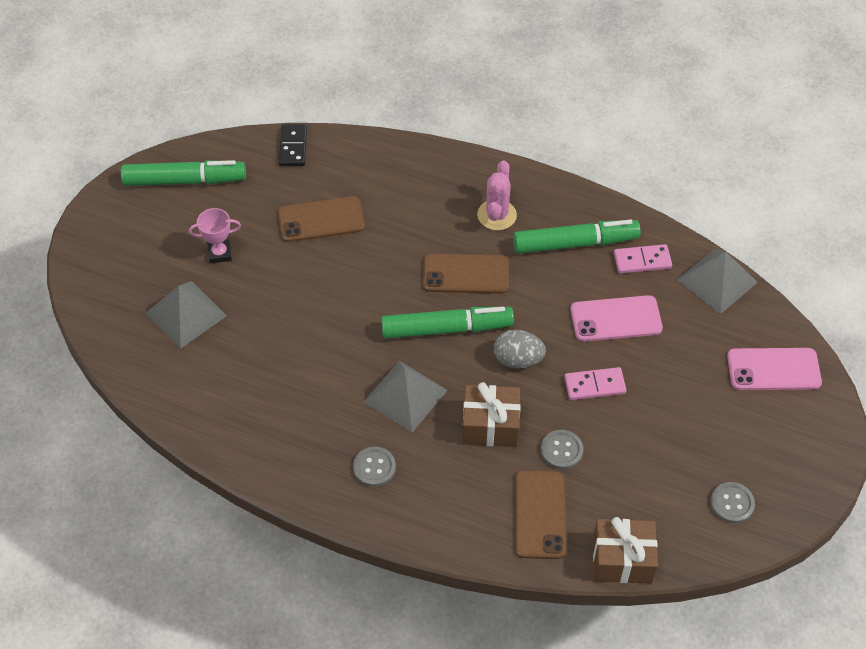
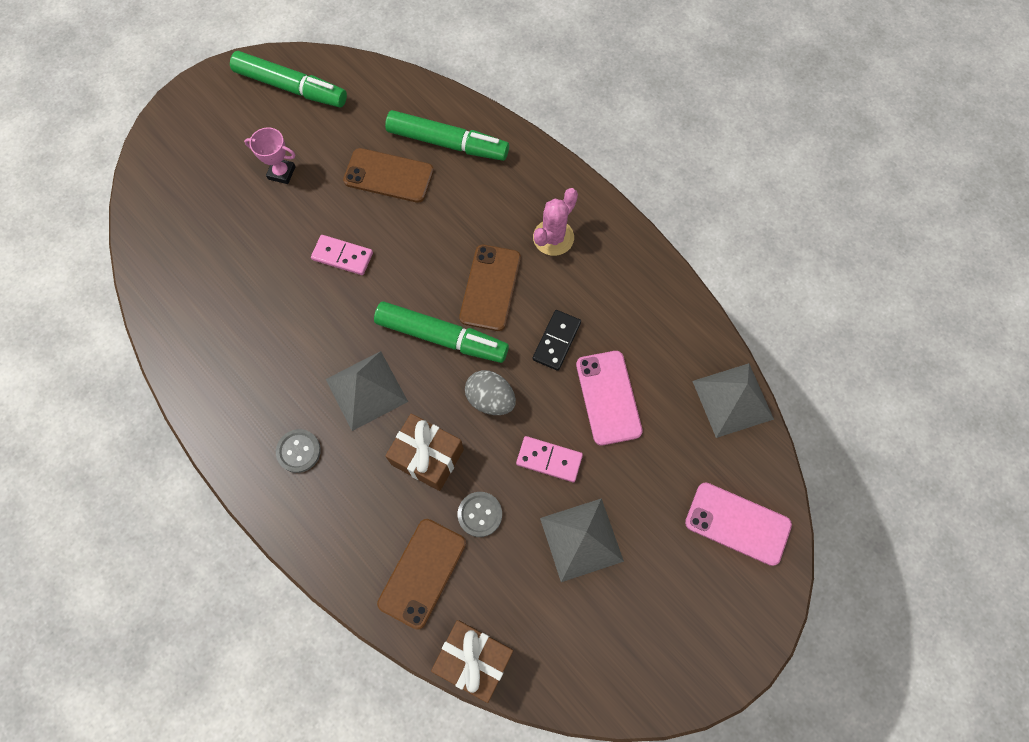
camera: 25 degrees right, 15 degrees up
grey pyramid [146,281,227,349] -> grey pyramid moved to [540,498,624,582]
black domino [279,124,307,166] -> black domino moved to [533,310,581,371]
brown phone [423,254,509,294] -> brown phone turned 75 degrees clockwise [459,245,521,331]
green marker [513,219,641,254] -> green marker moved to [385,110,509,161]
pink phone [570,295,663,342] -> pink phone turned 60 degrees clockwise [576,351,643,445]
pink domino [614,244,672,274] -> pink domino moved to [311,235,373,275]
grey button [710,482,755,523] -> none

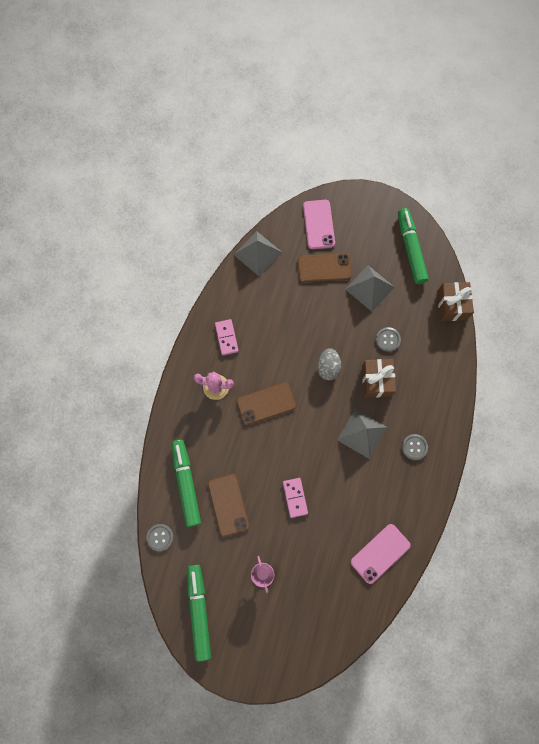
camera: 120 degrees left, 5 degrees up
green marker [374,301,509,363] -> green marker moved to [398,208,429,284]
brown phone [377,519,466,630] -> brown phone moved to [298,253,352,282]
pink domino [516,436,583,482] -> pink domino moved to [215,319,239,355]
black domino [533,310,581,371] -> none
pink phone [576,351,643,445] -> pink phone moved to [351,524,411,584]
none -> grey button [146,524,174,551]

